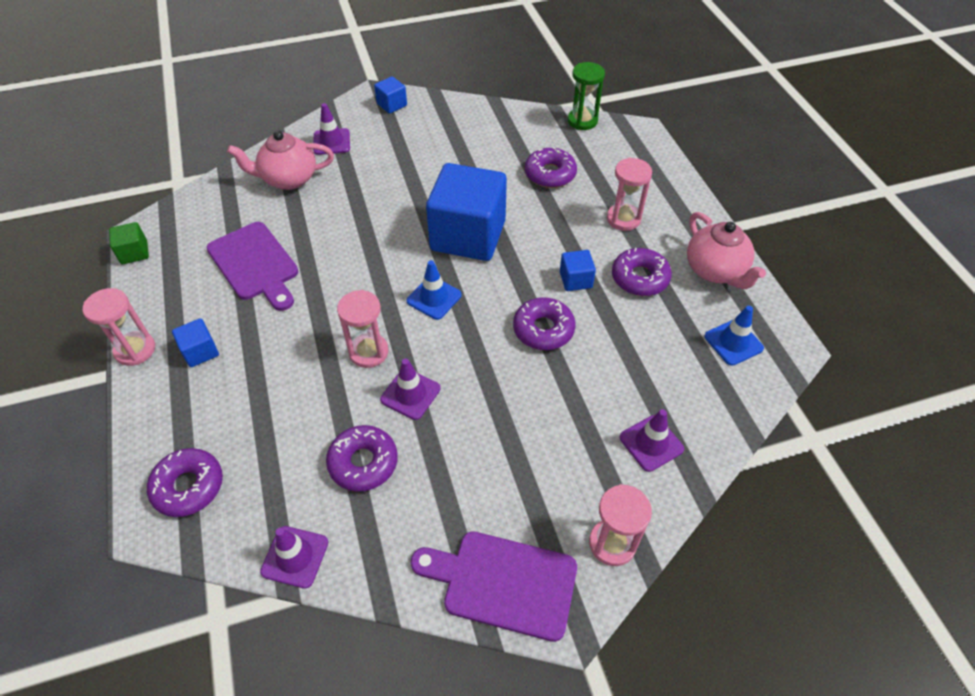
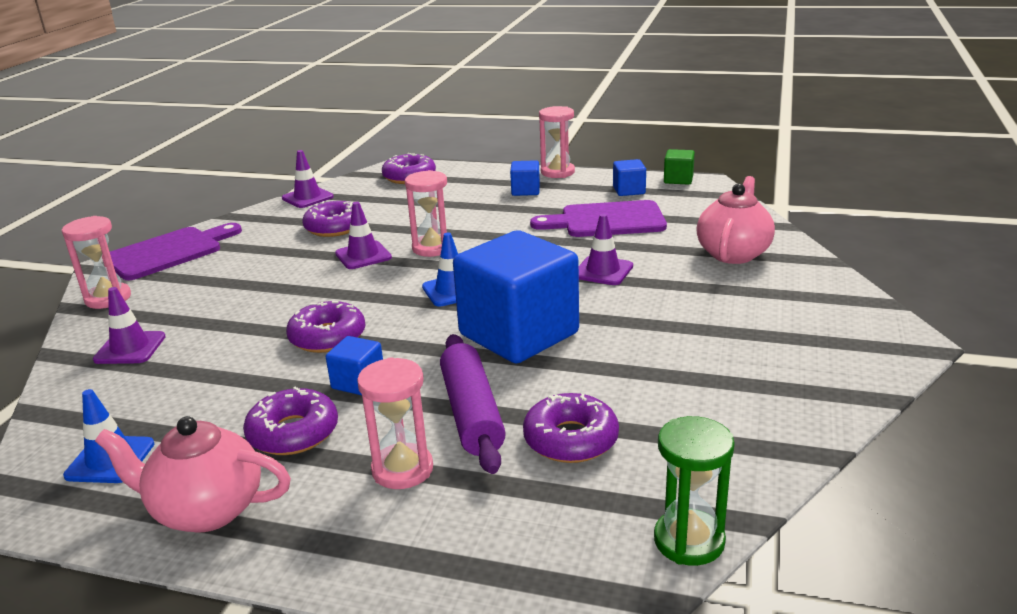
camera: 125 degrees right, 25 degrees down
purple traffic cone [313,103,350,155] -> purple traffic cone moved to [579,214,633,285]
blue cube [374,76,407,114] -> blue cube moved to [613,159,646,196]
none -> purple rolling pin [440,334,506,474]

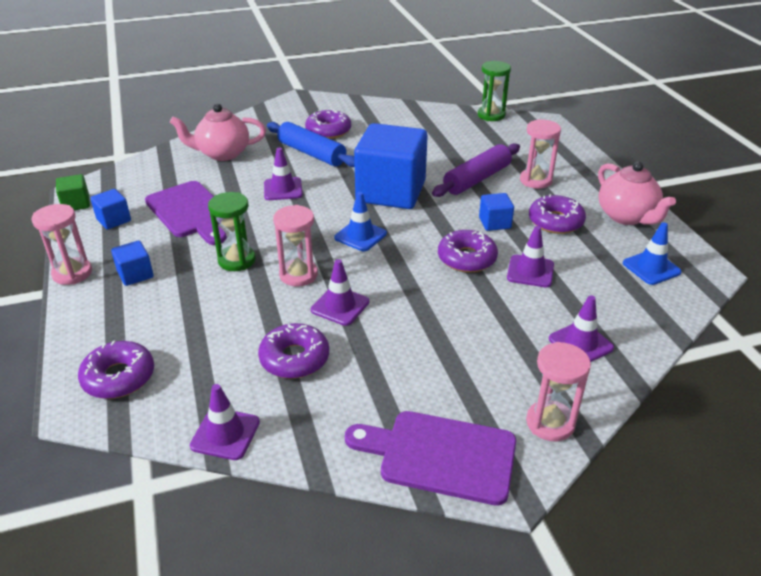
camera: 125 degrees left, 10 degrees up
purple donut [523,393,619,463] -> purple donut moved to [305,109,351,139]
none -> green hourglass [208,192,256,271]
none -> blue rolling pin [267,122,355,167]
none -> purple traffic cone [507,226,554,287]

